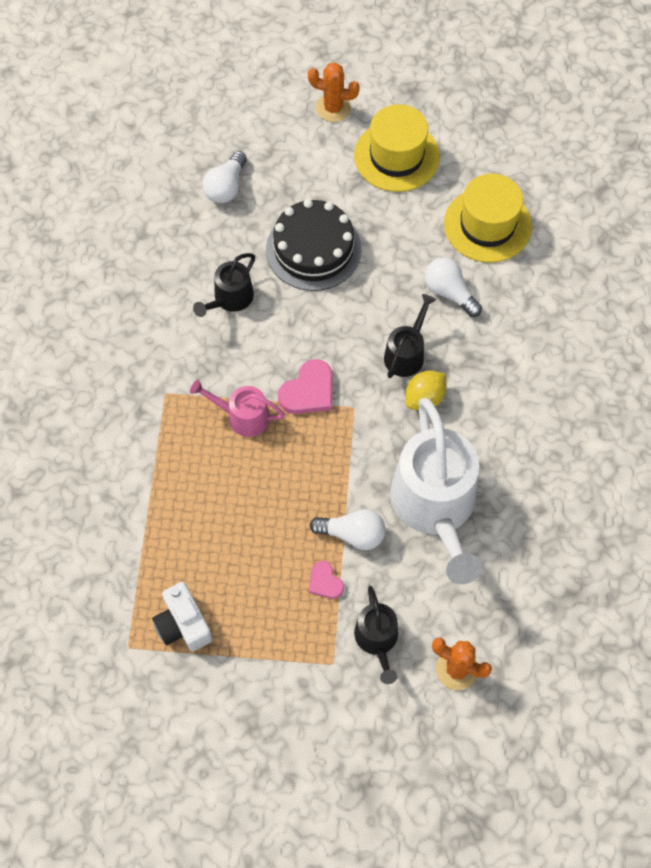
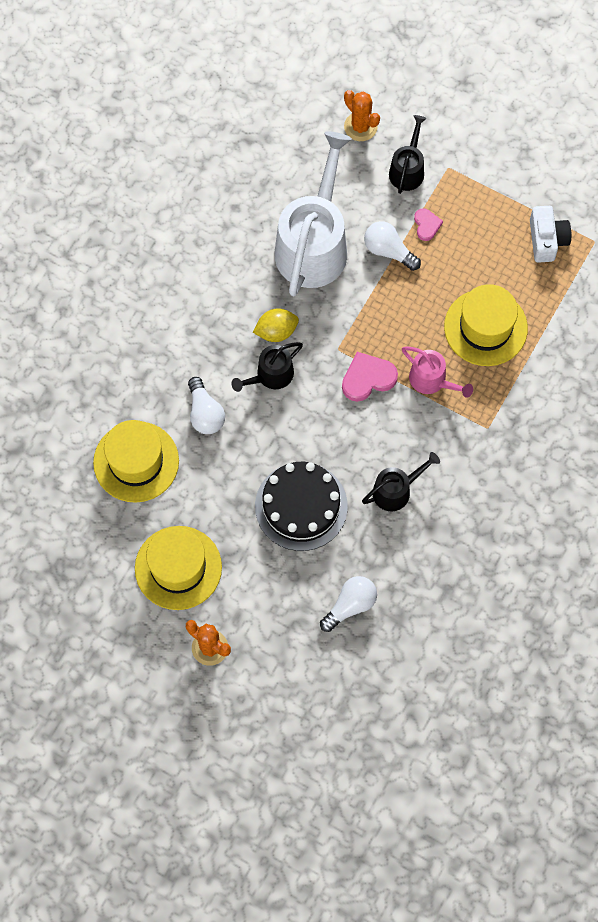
camera: 155 degrees left, 5 degrees up
none -> yellow hat [444,284,528,366]

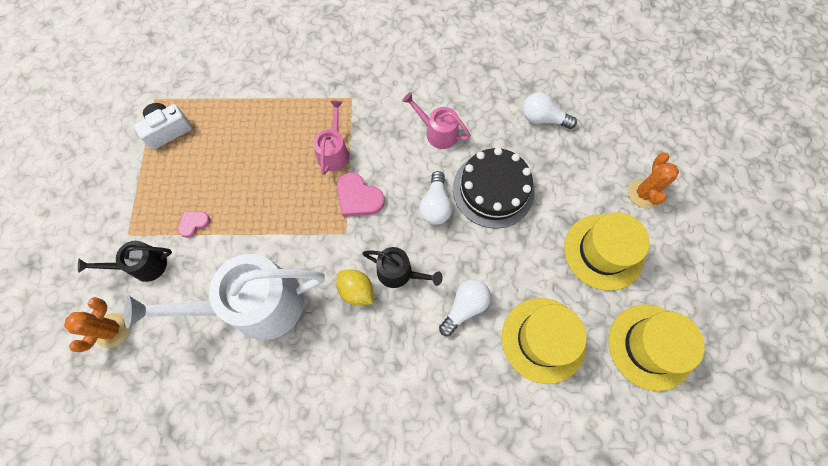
camera: 120 degrees left, 0 degrees up
black watering can [362,452,440,511] -> pink watering can [402,92,471,149]
white light bulb [364,221,421,271] -> white light bulb moved to [419,171,452,225]
yellow hat [444,284,528,366] -> yellow hat moved to [609,304,705,391]

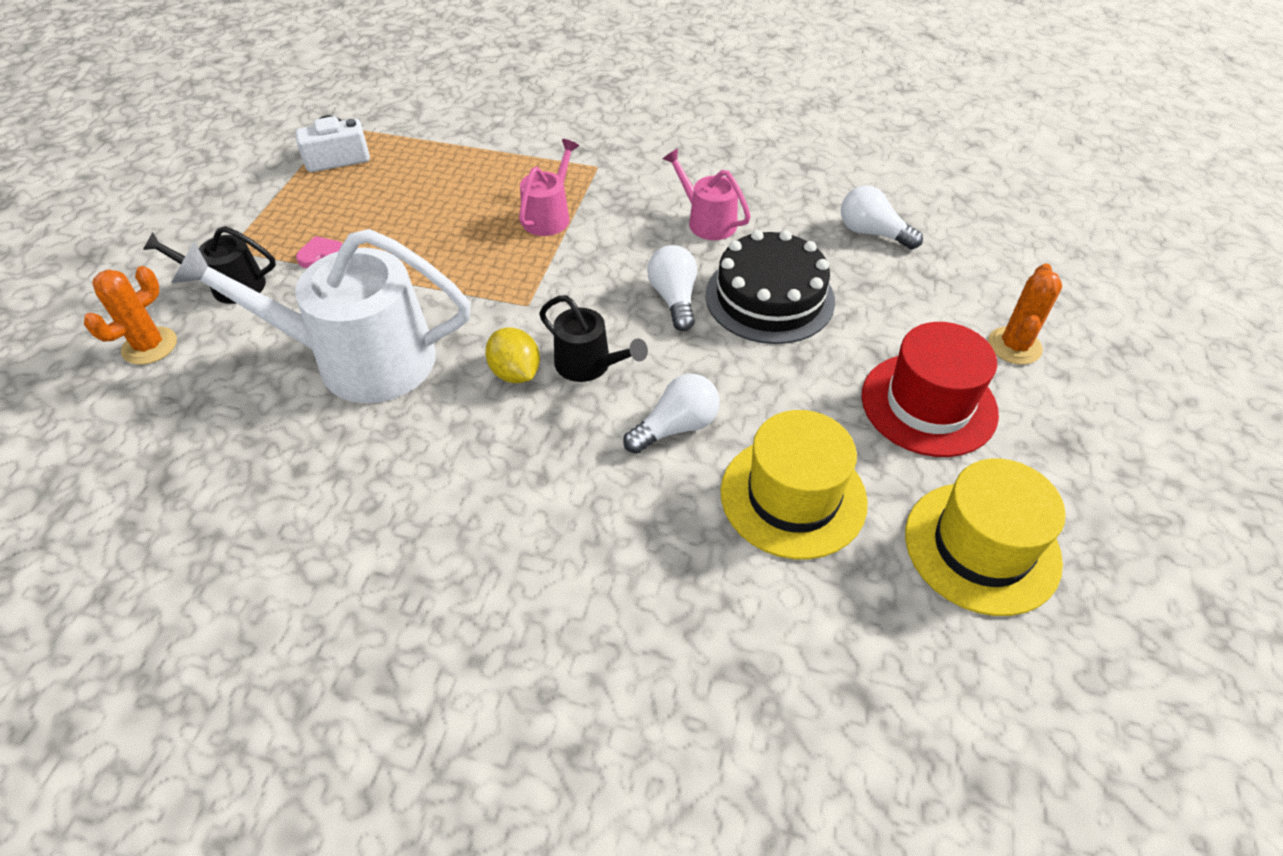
camera: 15 degrees right, 20 degrees down
pink heart [337,172,385,217] -> none
white light bulb [419,171,452,225] -> white light bulb turned 150 degrees clockwise [647,245,697,331]
yellow hat [564,212,650,291] -> red hat [861,322,999,457]

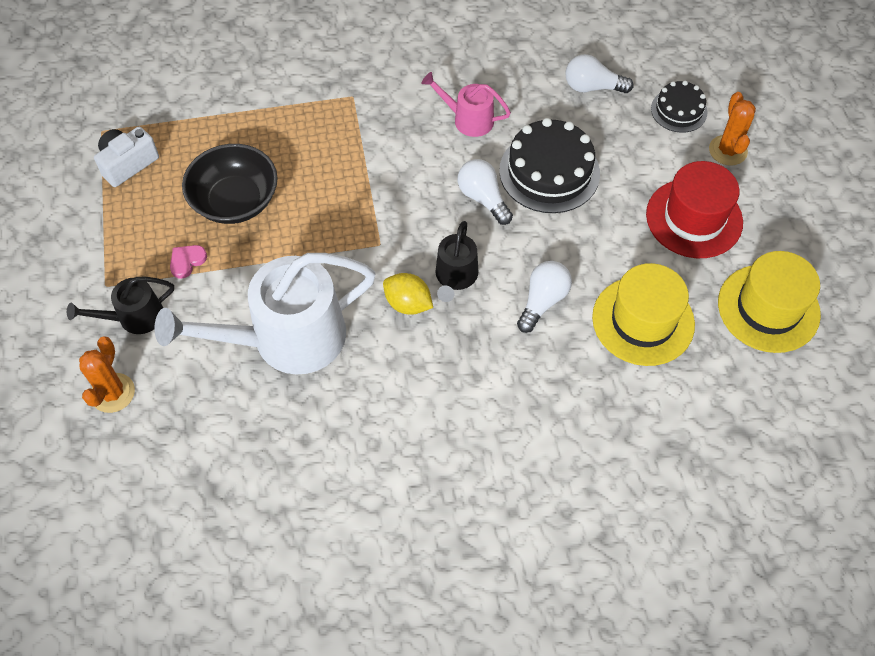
camera: 25 degrees left, 10 degrees up
pink watering can [519,139,579,236] -> none
black watering can [539,296,648,382] -> black watering can turned 90 degrees clockwise [435,221,478,302]
none -> black bowl [182,144,278,224]
none -> black cake [651,81,707,133]

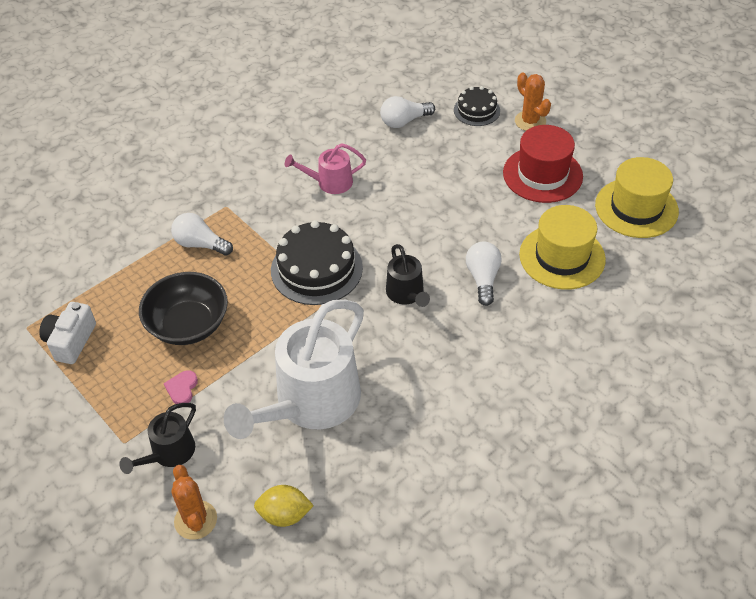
camera: 30 degrees left, 10 degrees down
yellow lemon [383,273,433,315] -> yellow lemon moved to [254,485,314,527]
white light bulb [458,159,513,225] -> white light bulb moved to [171,213,233,256]
black cake [499,118,600,213] -> black cake moved to [271,220,363,305]

